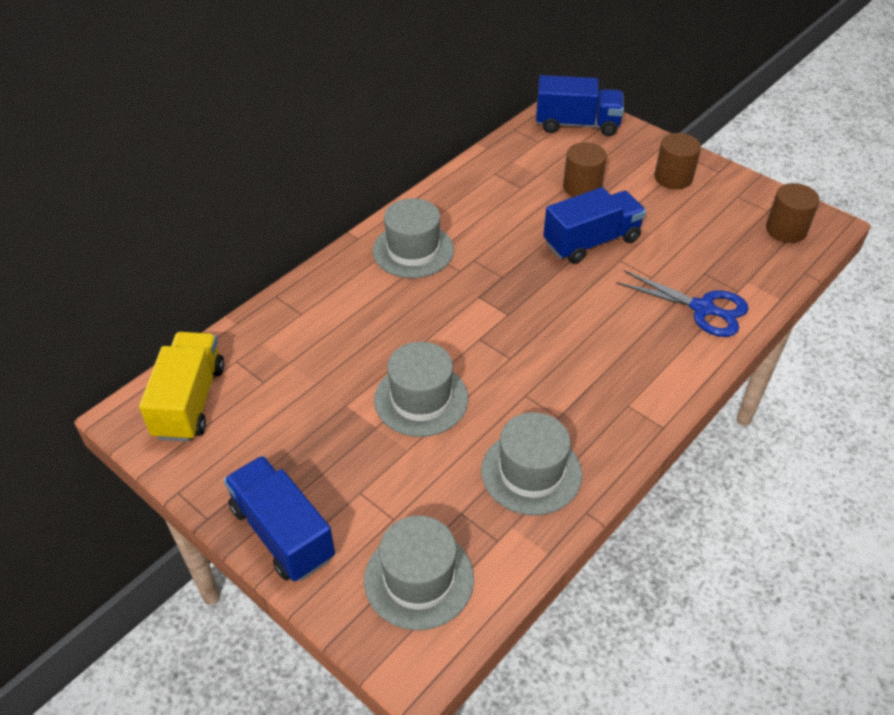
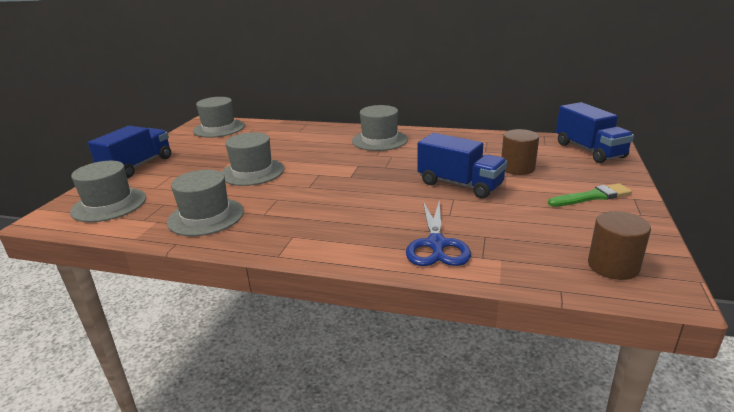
camera: 65 degrees right, 20 degrees down
yellow truck [139,332,224,442] -> grey hat [193,97,245,138]
brown cylinder [654,133,701,189] -> green brush [548,183,632,207]

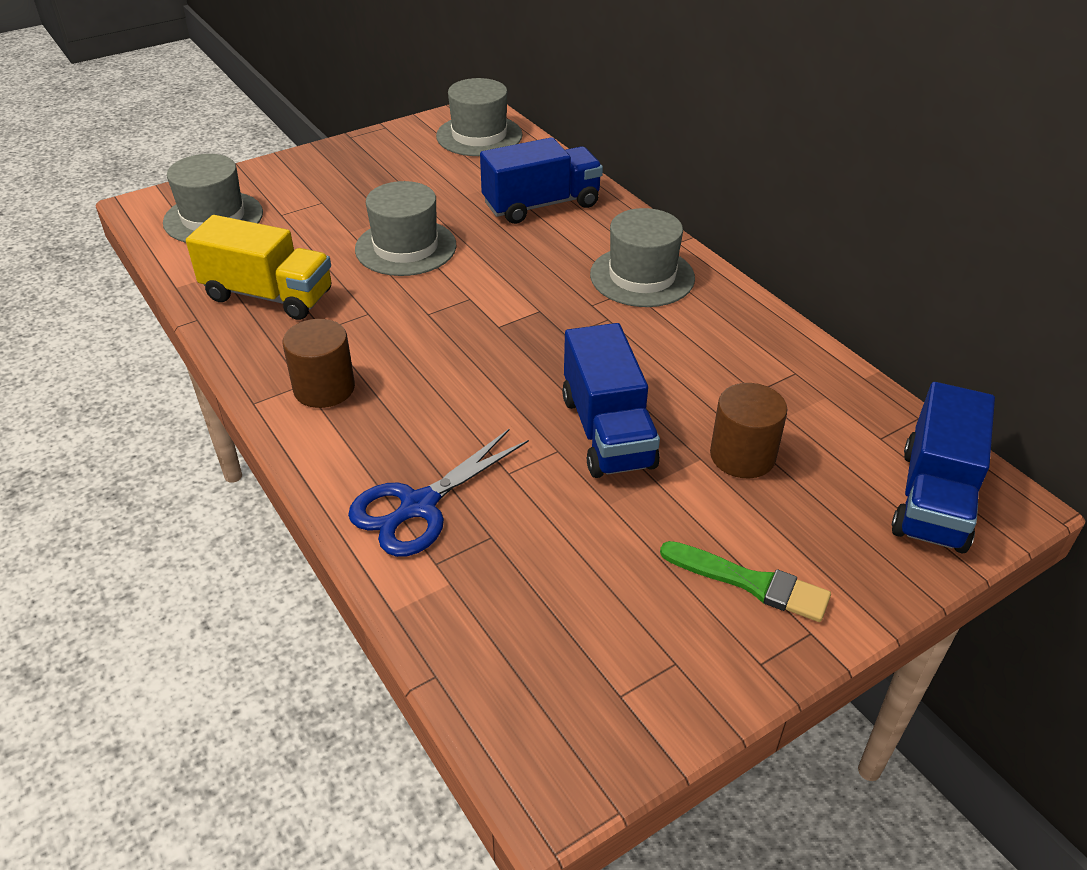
camera: 40 degrees right, 15 degrees up
blue truck [88,125,171,178] -> blue truck moved to [480,137,603,224]
grey hat [167,170,244,236] -> yellow truck [186,215,331,320]
brown cylinder [588,211,651,280] -> brown cylinder moved to [283,319,355,408]

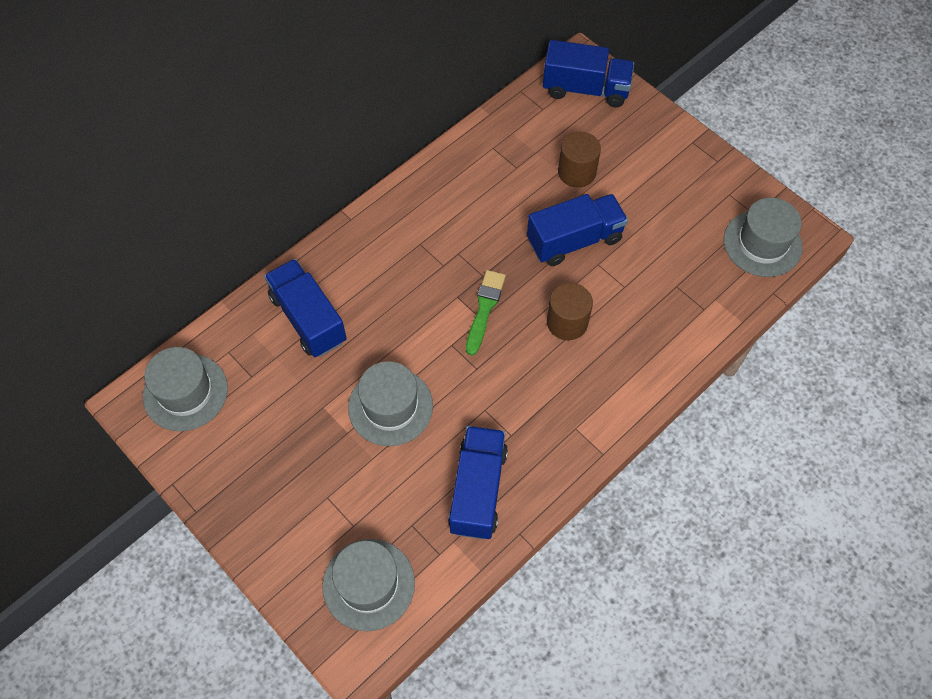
camera: 100 degrees left, 20 degrees up
yellow truck [186,215,331,320] -> blue truck [448,426,508,539]
brown cylinder [283,319,355,408] -> brown cylinder moved to [547,283,593,340]
blue scissors [348,429,529,557] -> none
grey hat [590,208,695,307] -> grey hat moved to [724,198,803,277]
green brush [660,541,831,622] -> green brush moved to [466,270,506,355]

